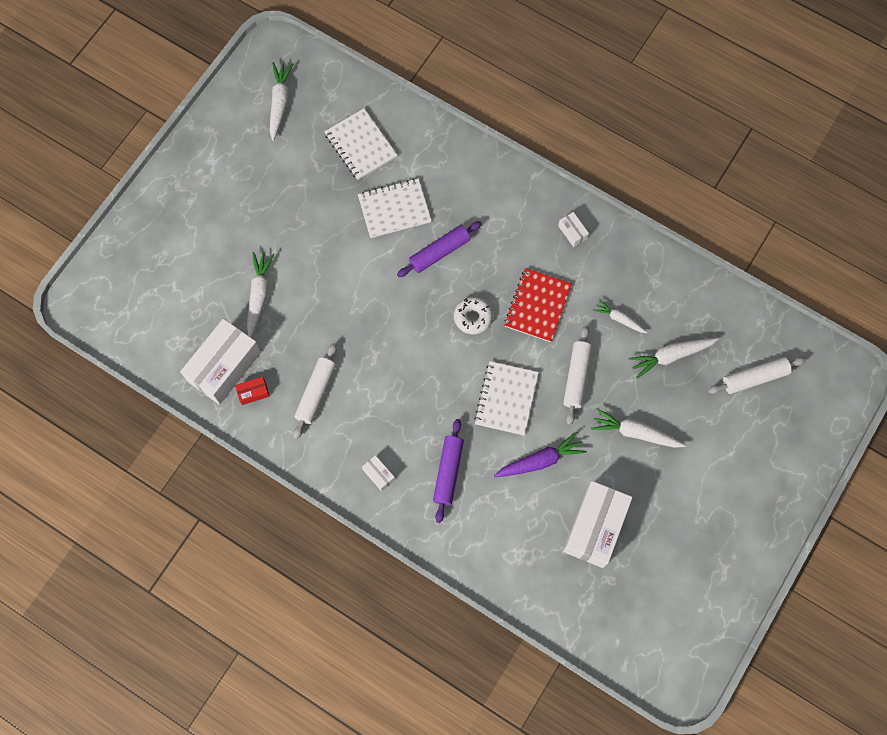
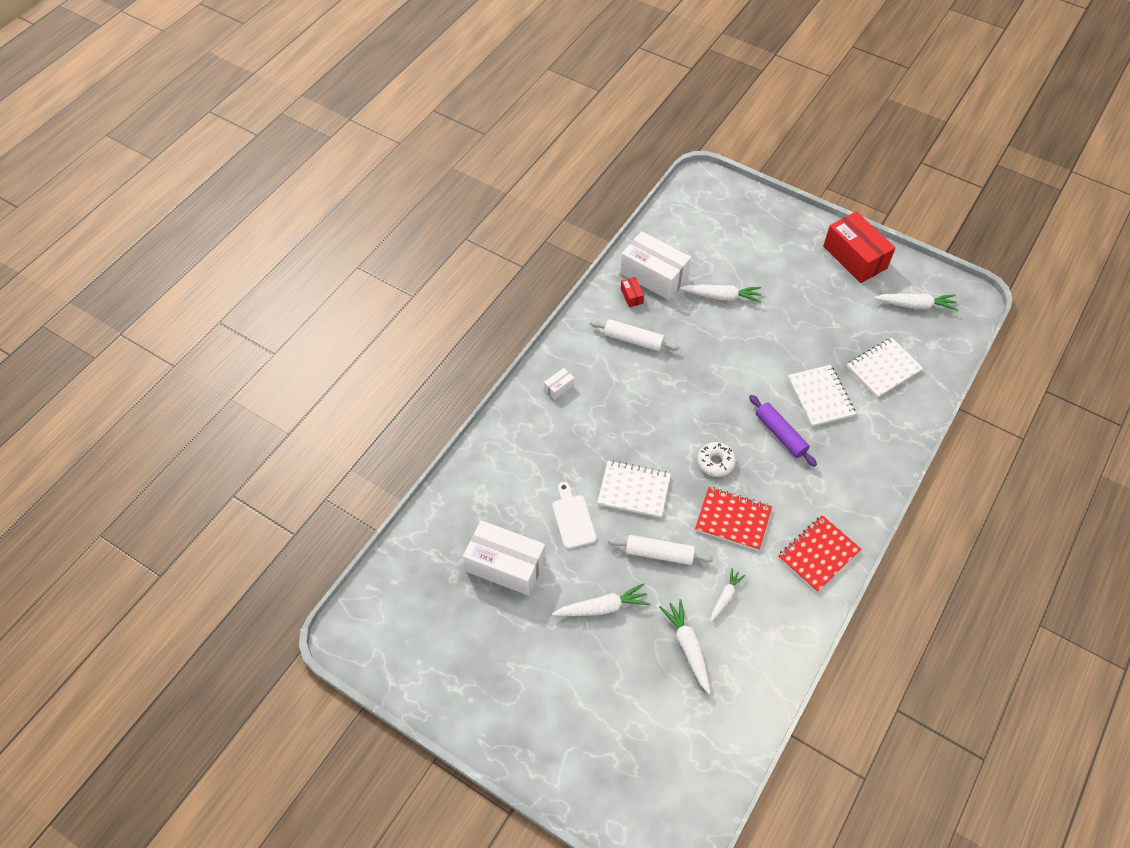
camera: 90 degrees right, 15 degrees down
purple rolling pin [433,419,464,523] -> none
purple carrot [494,432,587,477] -> white cutting board [552,482,596,549]
white box [558,212,589,247] -> red notebook [778,515,861,593]
white carrot [591,408,686,448] -> white carrot turned 60 degrees clockwise [552,583,650,616]
white rolling pin [708,357,806,394] -> none
none -> red box [823,211,896,283]

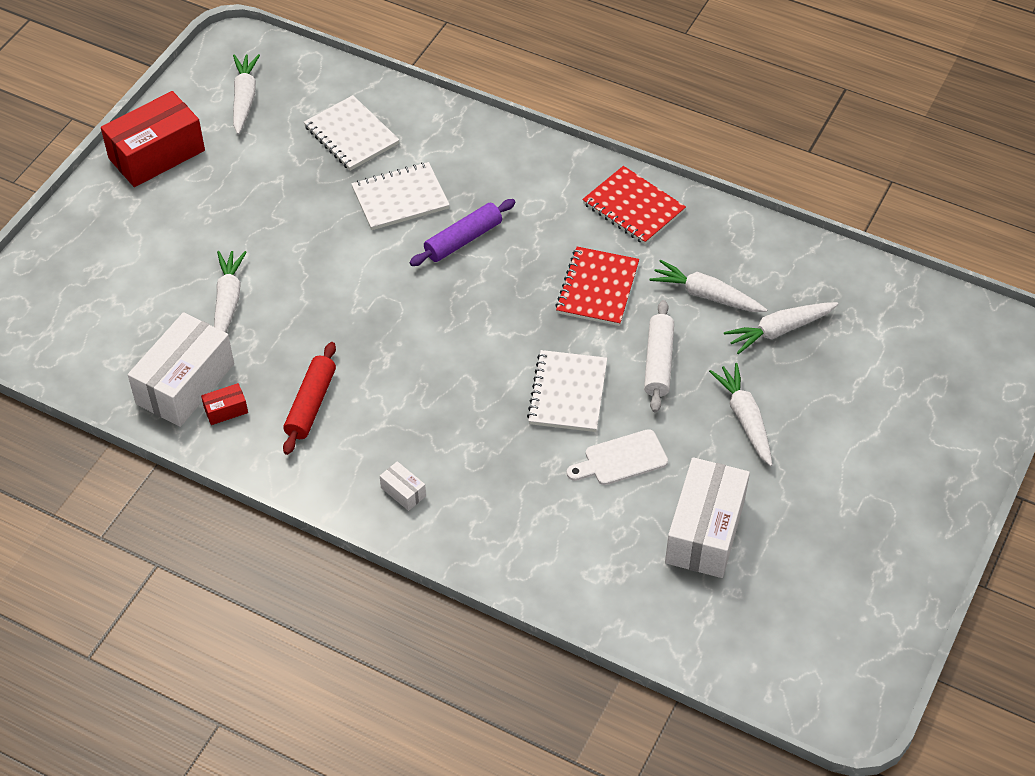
camera: 95 degrees left, 5 degrees down
white rolling pin [590,319,679,351] -> red rolling pin [283,342,336,455]
white donut [697,442,736,477] -> none
white carrot [711,568,745,622] -> white carrot [650,260,767,312], size x1.57

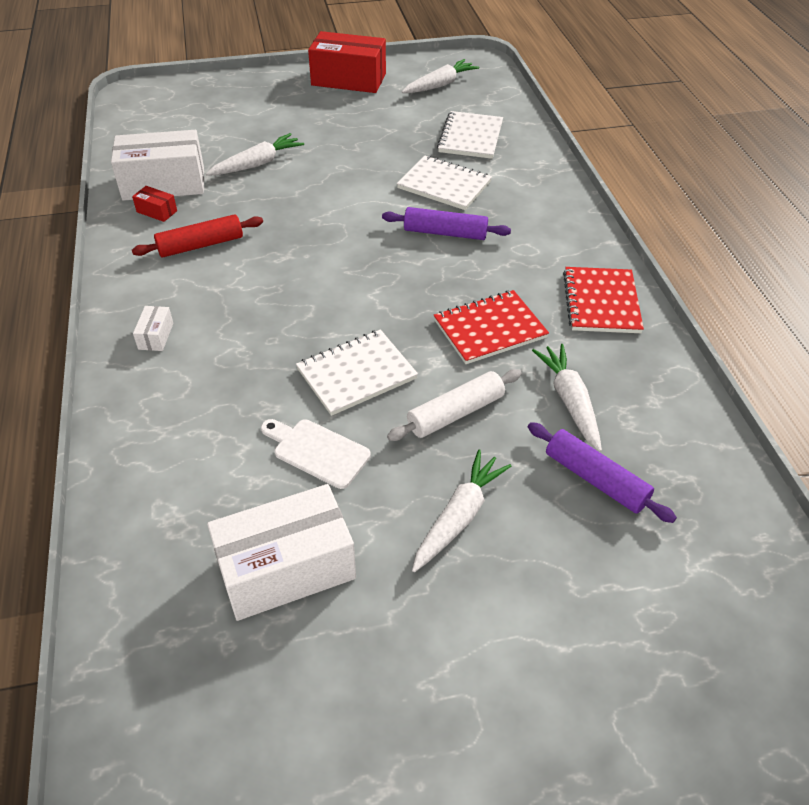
camera: 50 degrees right, 5 degrees down
white carrot [724,302,838,354] -> purple rolling pin [528,422,677,523]

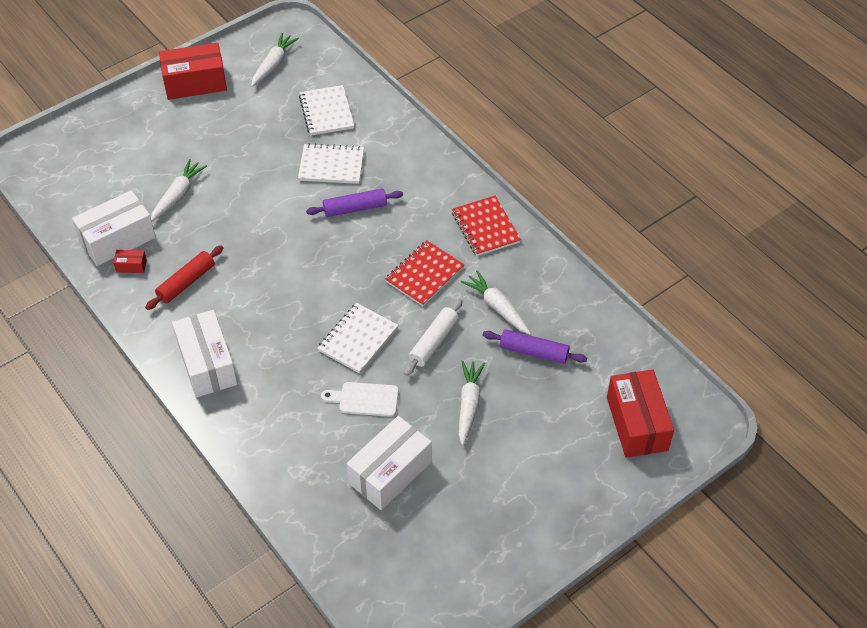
camera: 25 degrees left, 5 degrees up
white box [133,306,173,351] -> white box [172,310,237,398], size x2.36
none -> red box [607,369,674,458]

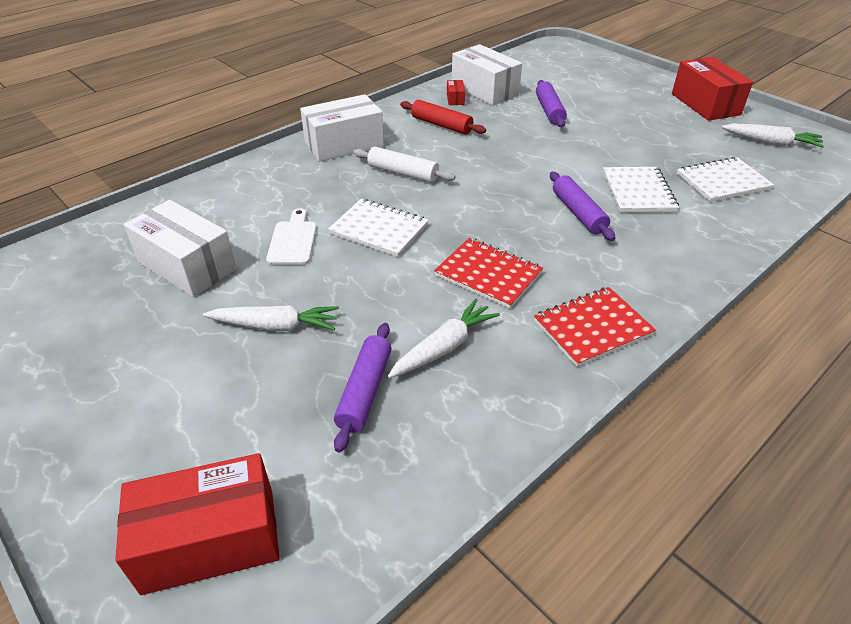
camera: 85 degrees right, 10 degrees down
white carrot [151,159,207,221] -> purple rolling pin [536,80,567,127]
white rolling pin [404,299,462,376] -> white rolling pin moved to [353,147,455,183]

